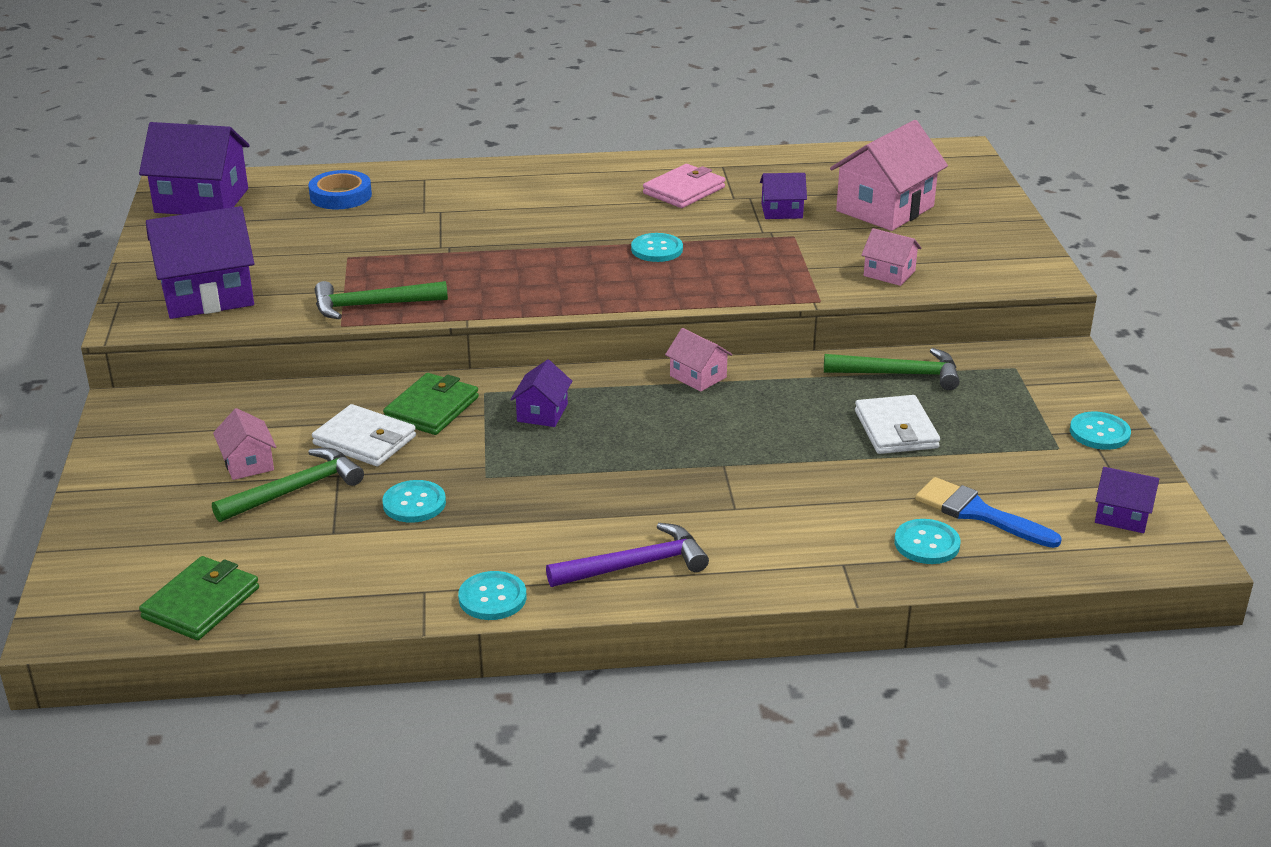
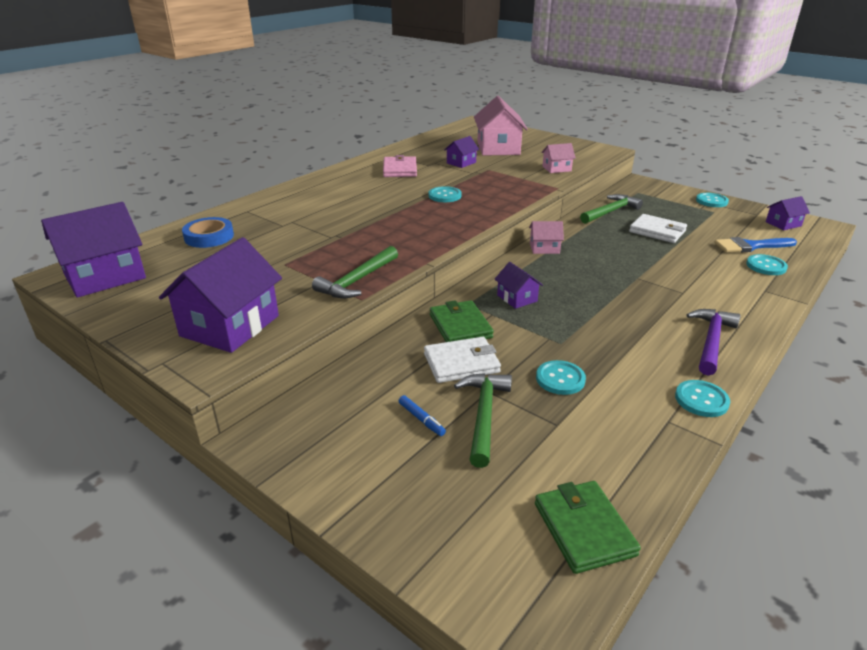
camera: 45 degrees left, 0 degrees up
pink house [213,408,276,480] -> blue marker [399,395,446,436]

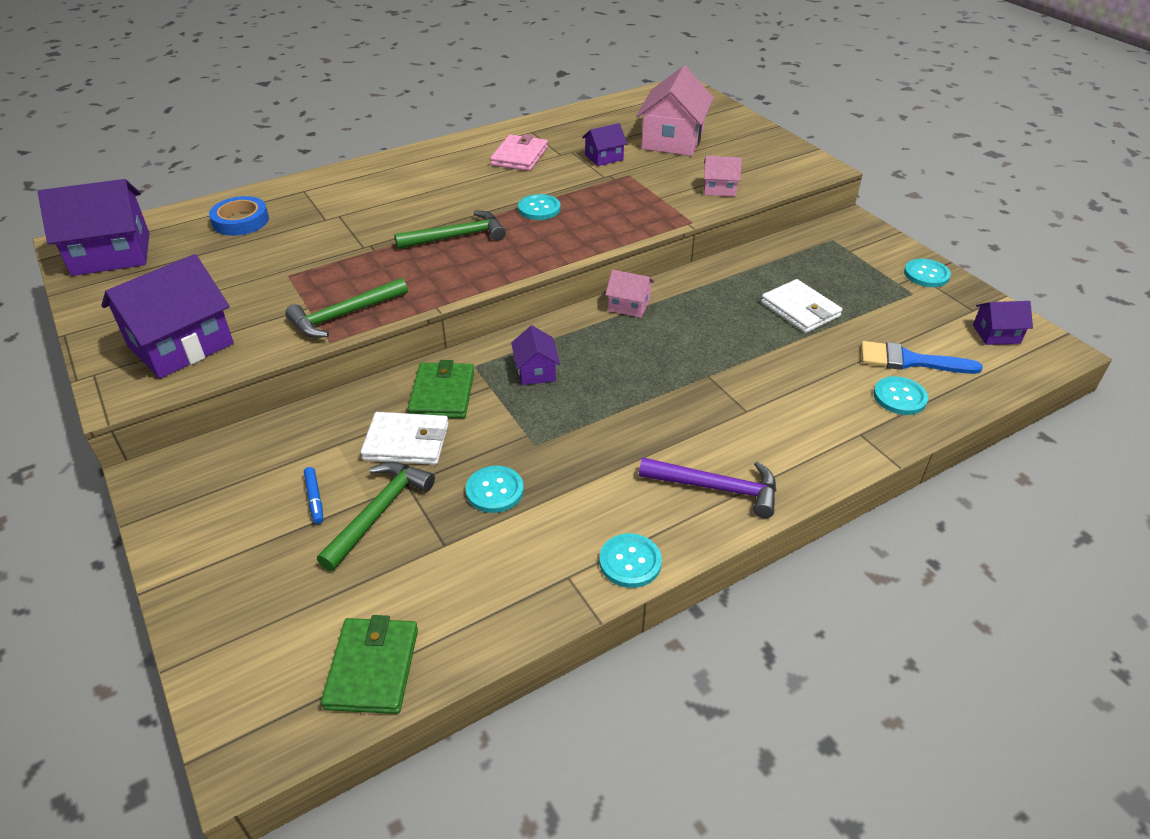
camera: 20 degrees right, 10 degrees up
green hammer [580,194,643,224] -> green hammer moved to [394,210,506,249]
purple hammer [686,309,741,376] -> purple hammer turned 60 degrees clockwise [639,458,776,518]

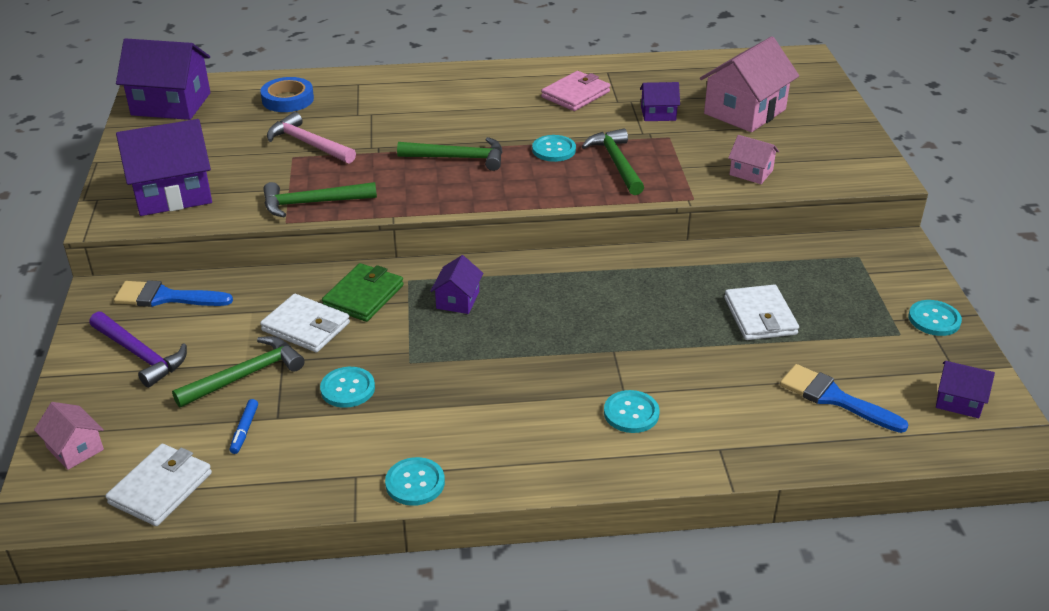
camera: 25 degrees right, 5 degrees down
blue marker [304,467,323,524] -> blue marker moved to [230,399,258,454]
green wallet [321,615,418,714] -> white wallet [106,444,212,526]
pink house [605,270,654,318] -> pink house moved to [34,402,104,470]
purple hammer [639,458,776,518] -> purple hammer moved to [89,312,187,388]
turquoise button [873,376,928,415] -> turquoise button moved to [604,390,660,433]
none -> blue brush [114,280,233,307]
none -> pink hammer [267,112,356,164]
none -> green hammer [582,128,644,195]

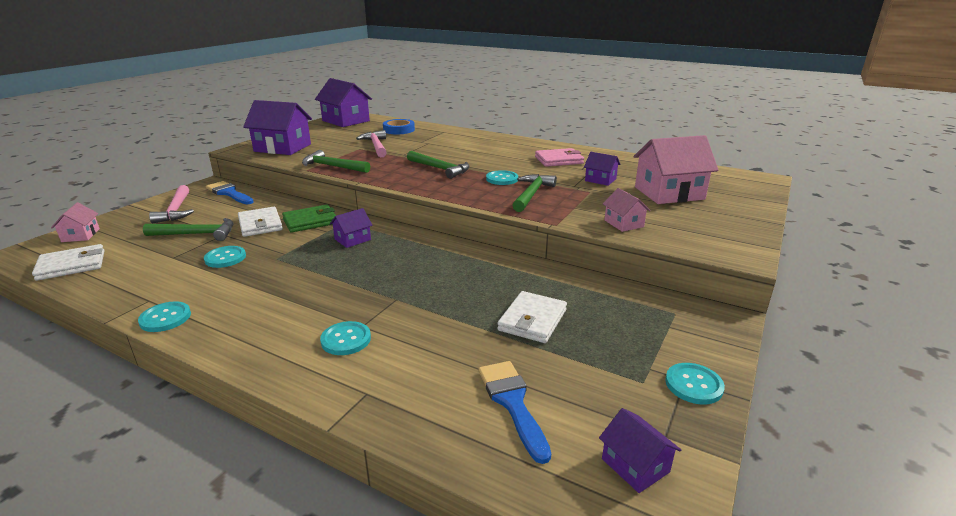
camera: 35 degrees right, 10 degrees down
purple hammer [89,312,187,388] -> pink hammer [149,185,194,223]
blue marker [230,399,258,454] -> none

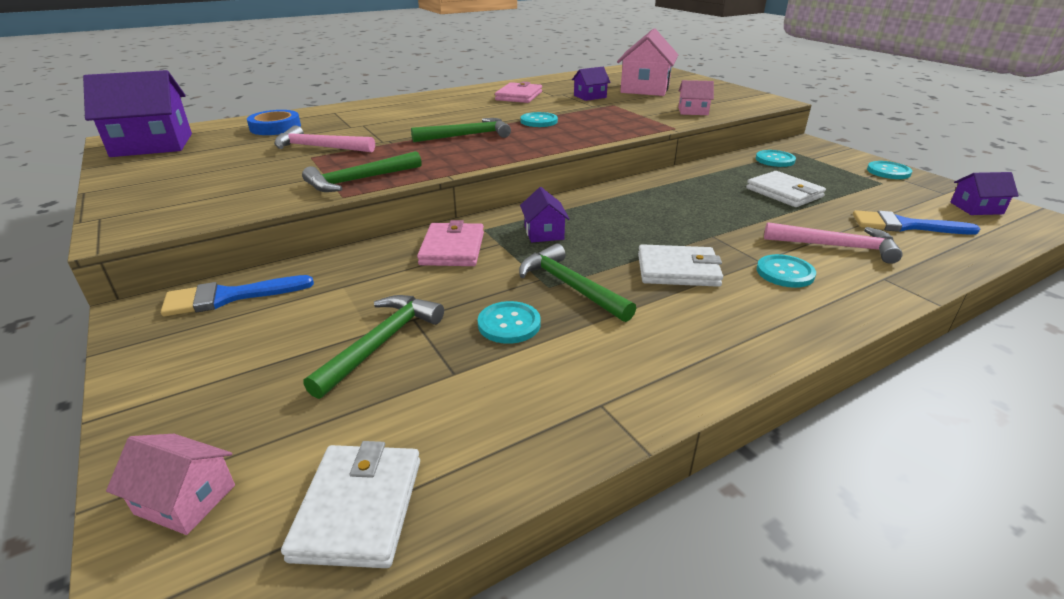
camera: 60 degrees left, 5 degrees up
turquoise button [138,301,191,332] -> turquoise button moved to [756,150,796,167]
pink hammer [149,185,194,223] -> pink hammer moved to [764,222,903,264]
white wallet [238,207,283,237] -> white wallet moved to [638,244,723,287]
purple house [243,100,312,155] -> none
green wallet [282,205,336,233] -> pink wallet [417,220,484,266]
green hammer [512,174,557,212] -> green hammer moved to [519,244,636,322]

